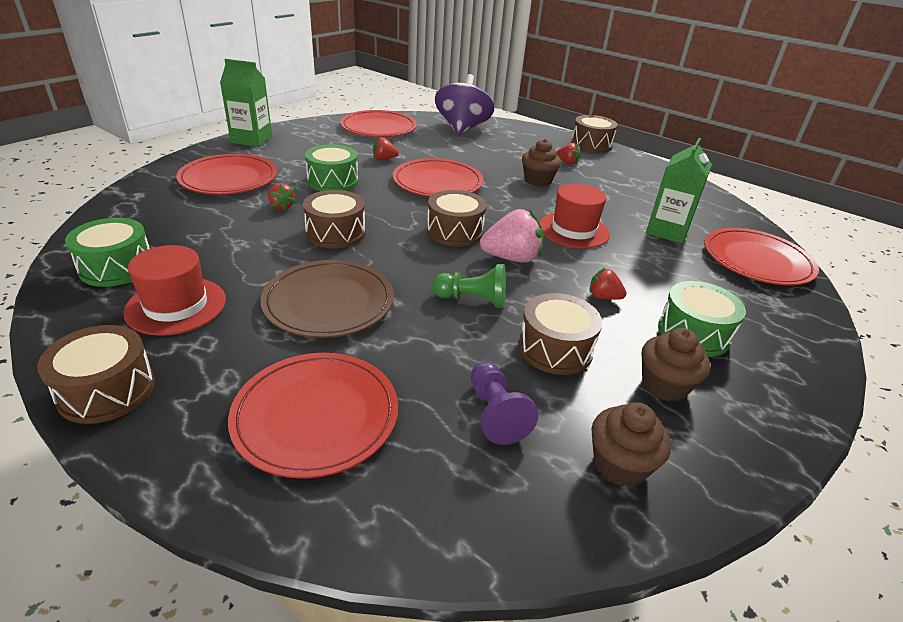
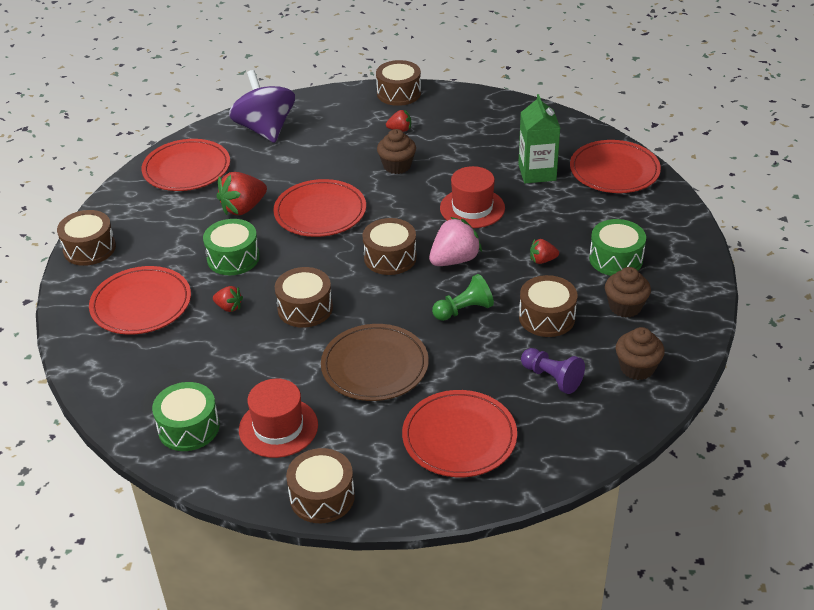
camera: 30 degrees left, 5 degrees up
green carton [220,59,272,147] -> brown drum [57,210,116,266]
red strawberry [373,137,399,160] -> red strawberry [216,172,267,215], size x1.84

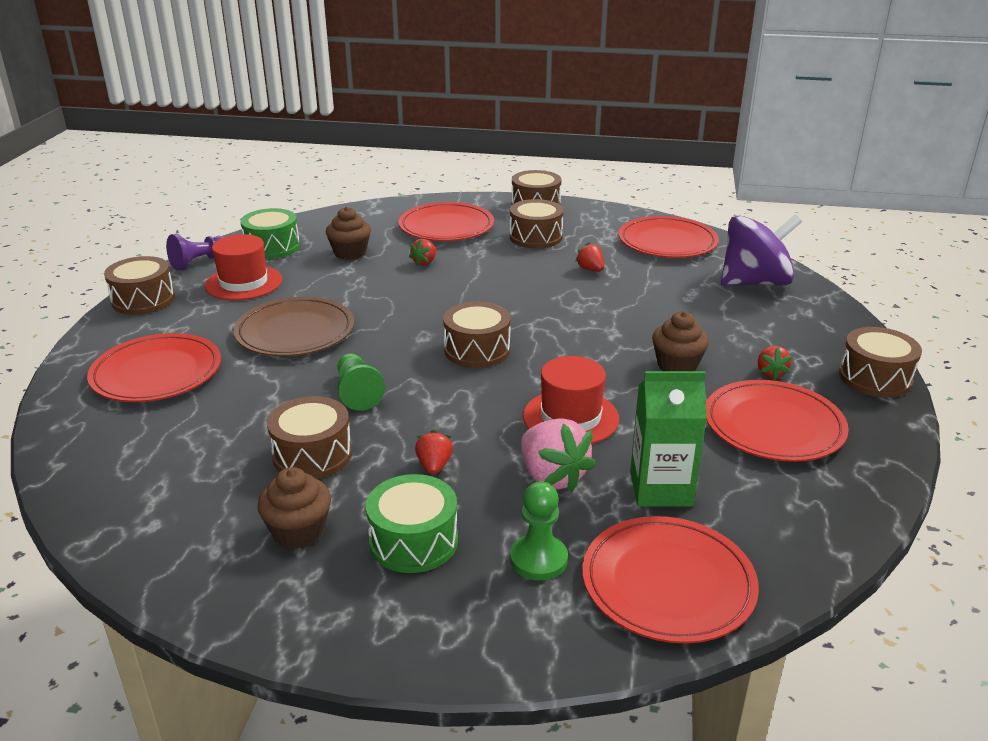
camera: 95 degrees right, 10 degrees down
green drum [203,219,260,275] -> none
red strawberry [216,172,267,215] -> red strawberry [575,243,604,271], size x0.54
red plate [273,179,366,237] -> red plate moved to [706,380,849,462]
brown drum [275,267,333,328] -> brown drum moved to [510,199,564,249]
pink strawberry [429,217,482,266] -> pink strawberry moved to [521,418,596,492]
purple pawn [521,348,585,394] -> purple pawn moved to [166,234,224,271]
brown cupcake [615,327,665,380] -> brown cupcake moved to [326,207,371,260]
none -> green pawn [510,481,568,581]

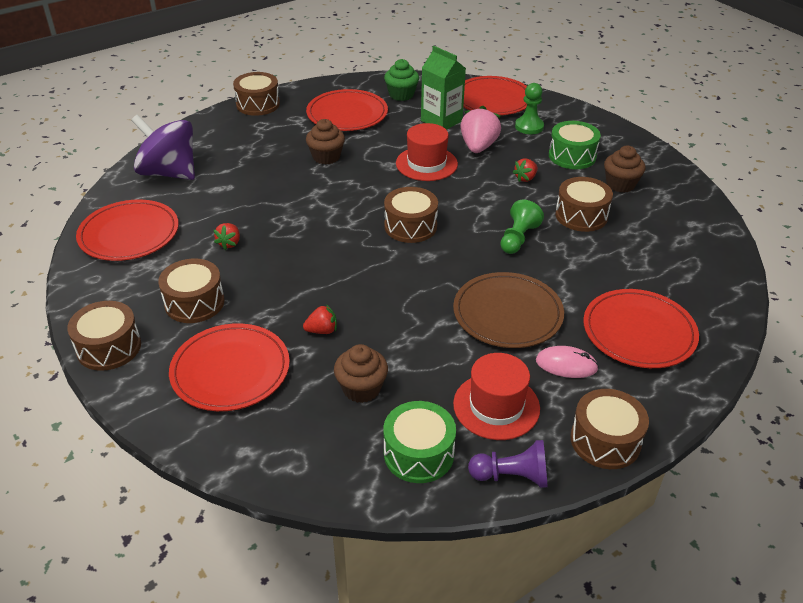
camera: 135 degrees left, 10 degrees up
red strawberry [758,346,792,380] -> none
none -> green cupcake [384,59,419,101]
none -> pink mouse [536,346,599,378]

